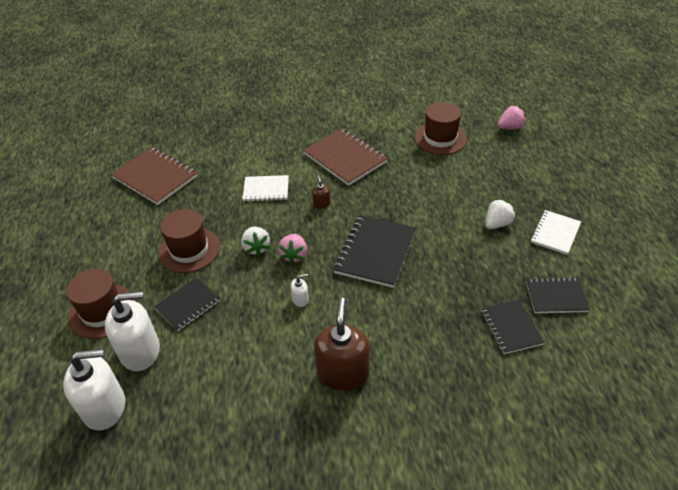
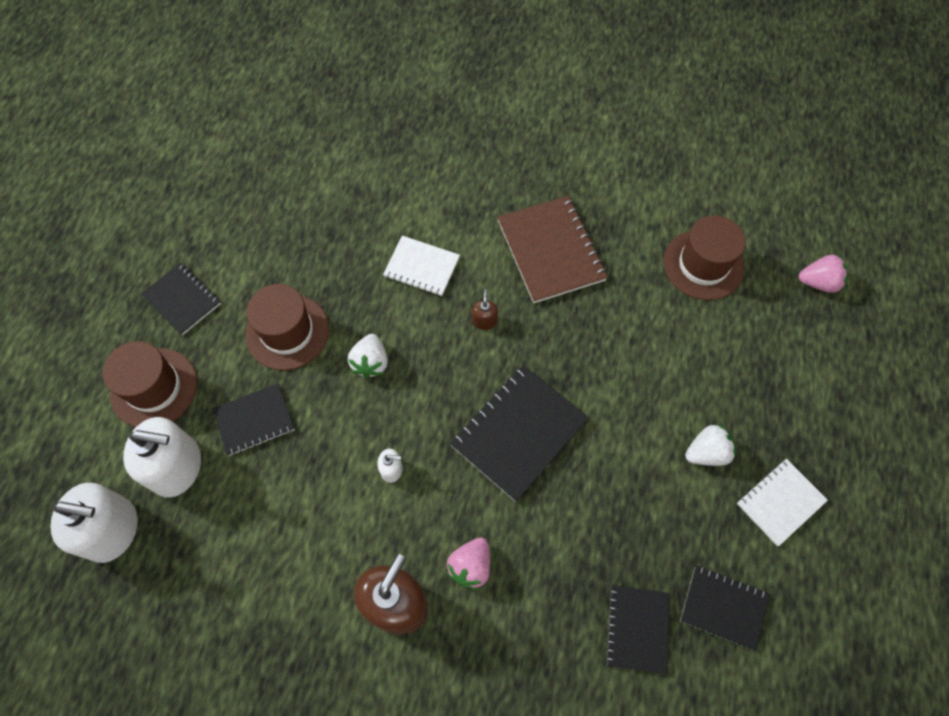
camera: 20 degrees right, 20 degrees up
brown notebook [111,147,198,205] -> none
pink strawberry [278,234,307,264] -> pink strawberry moved to [446,537,490,590]
none -> black notebook [141,263,221,335]

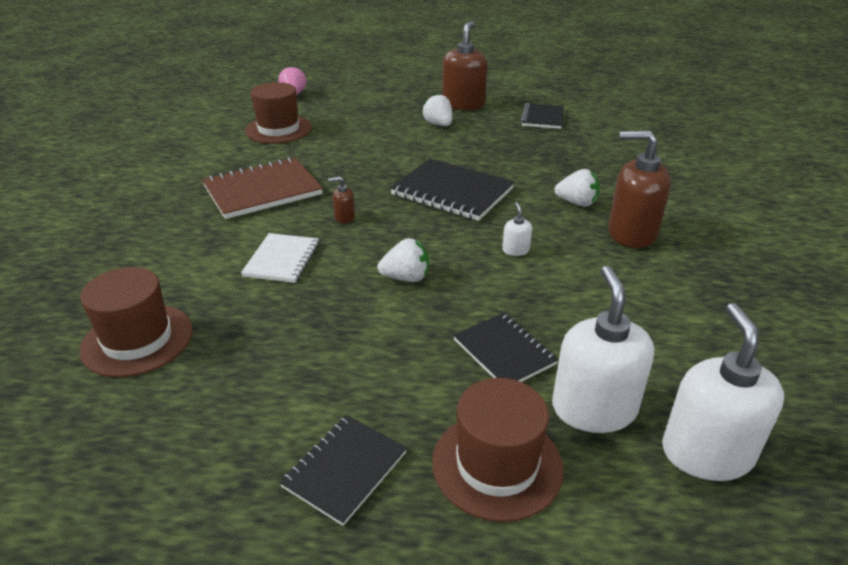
camera: 100 degrees left, 30 degrees down
brown hat [245,284,329,370] -> brown hat moved to [80,267,193,377]
pink strawberry [446,537,490,590] -> white strawberry [554,169,599,207]
black notebook [605,585,670,674] -> none
white notebook [737,459,828,546] -> brown soap dispenser [442,21,488,110]

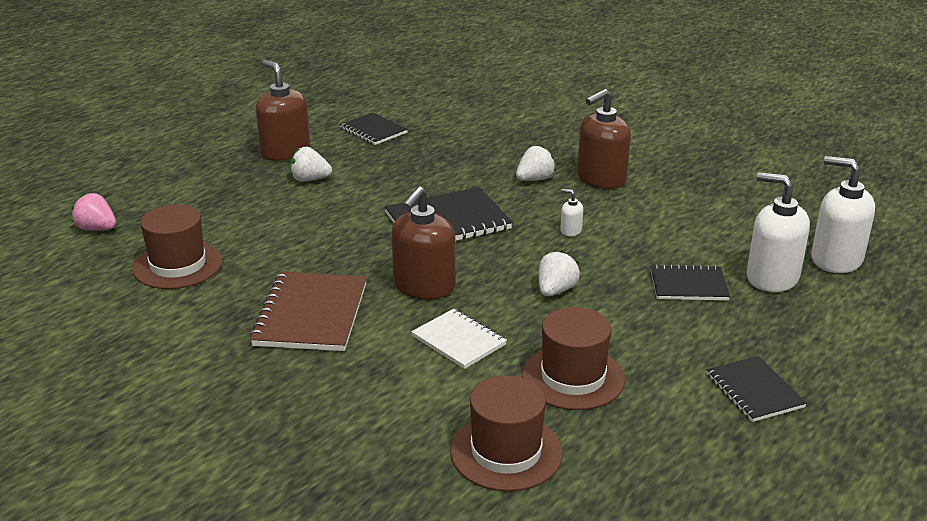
camera: 55 degrees left, 5 degrees down
brown soap dispenser [328,176,355,223] -> brown soap dispenser [391,186,456,300], size x2.29
brown hat [432,378,564,522] -> brown hat moved to [522,307,625,410]

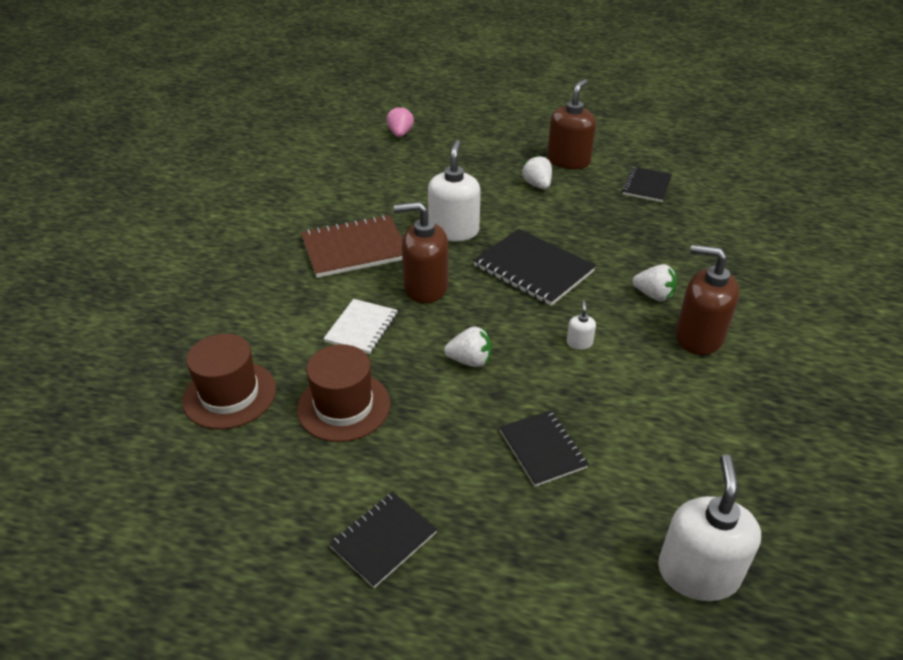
camera: 65 degrees right, 10 degrees up
brown hat [133,204,223,289] -> none
white soap dispenser [746,172,810,292] -> white soap dispenser moved to [428,140,481,241]

